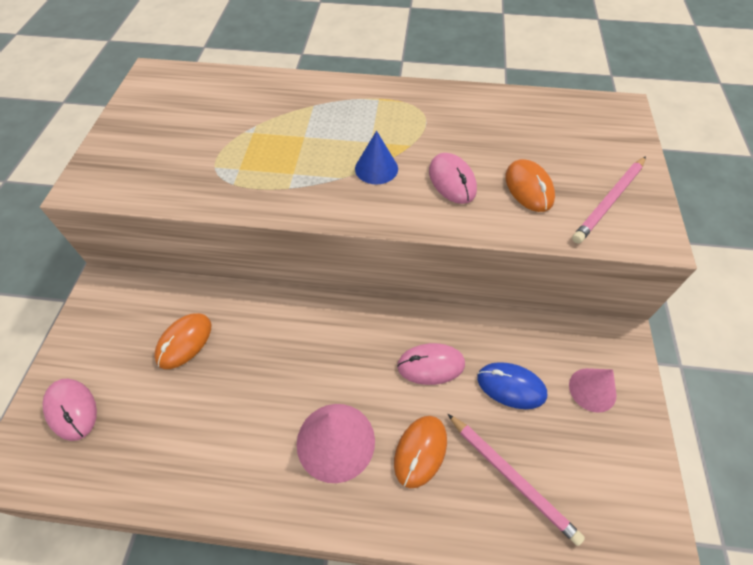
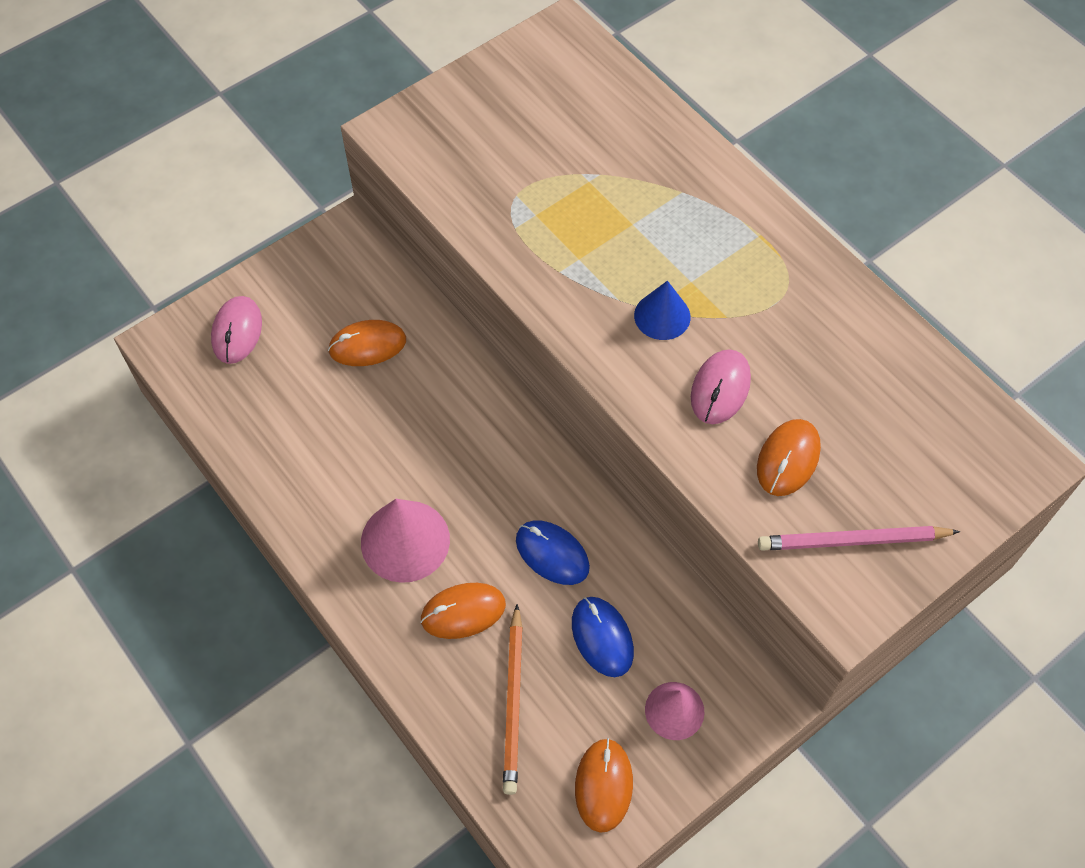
camera: 45 degrees right, 5 degrees up
pink mouse [397,343,465,385] -> blue mouse [516,520,590,585]
pink pencil [448,414,585,546] -> orange pencil [503,604,523,795]
none -> orange mouse [575,738,633,833]

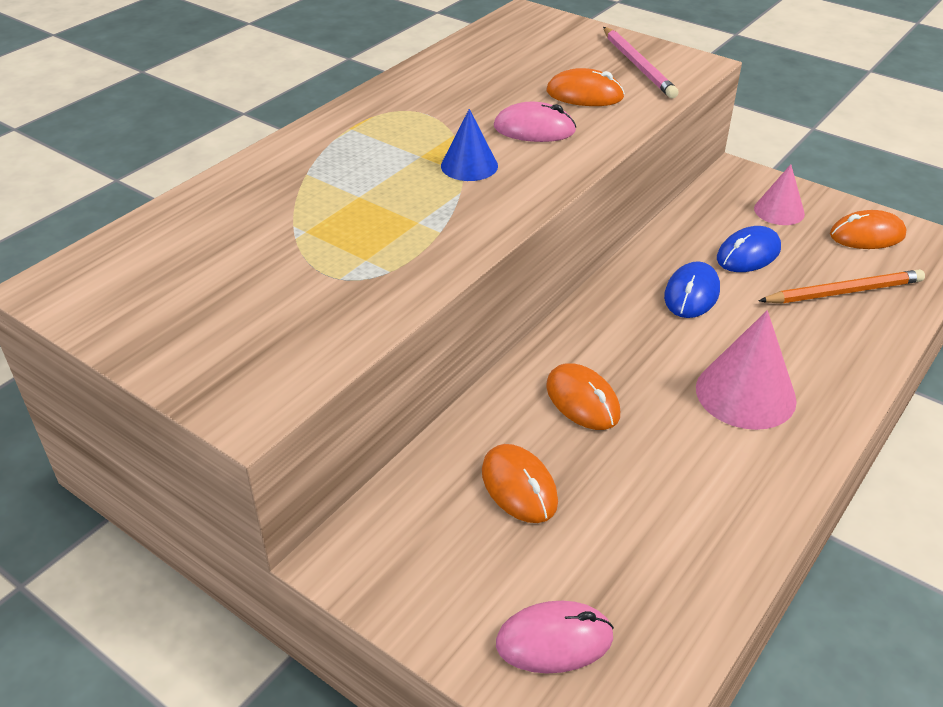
camera: 105 degrees left, 20 degrees down
orange mouse [420,583,506,639] -> orange mouse moved to [546,363,620,430]

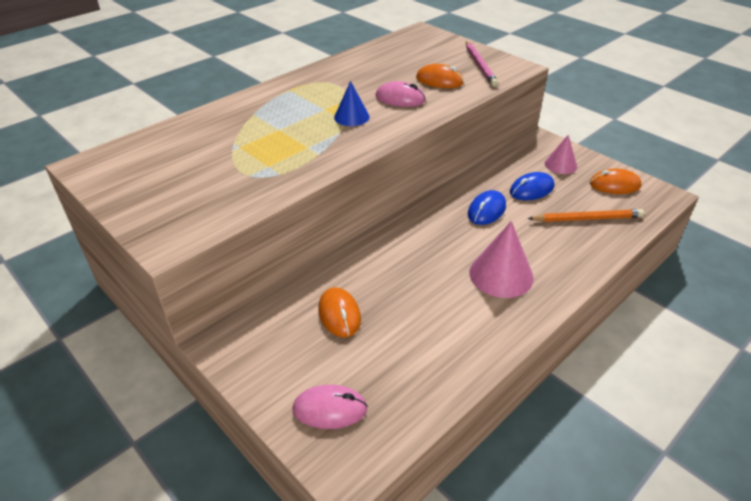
camera: 10 degrees right, 0 degrees up
orange mouse [546,363,620,430] -> none

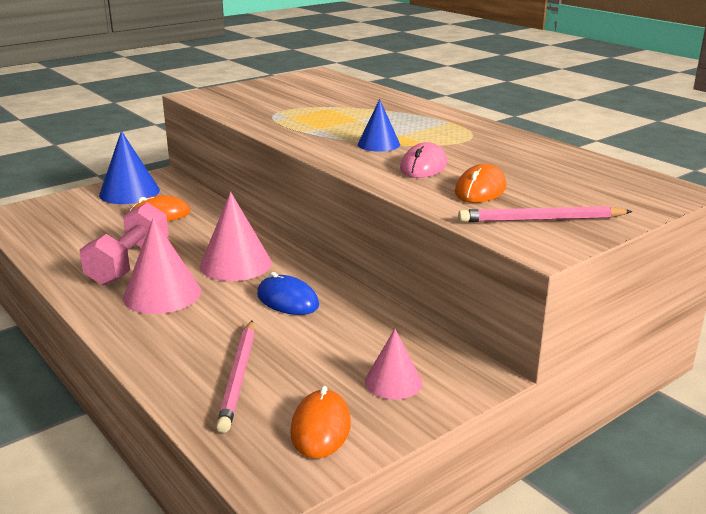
camera: 95 degrees right, 15 degrees down
pink mouse [293,385,368,429] -> none
blue mouse [510,172,554,200] -> none
orange pencil [528,209,644,222] -> pink pencil [216,321,255,433]
none -> pink dumbbell [80,202,169,285]
none -> blue cone [99,131,160,204]
none -> pink cone [200,192,272,281]

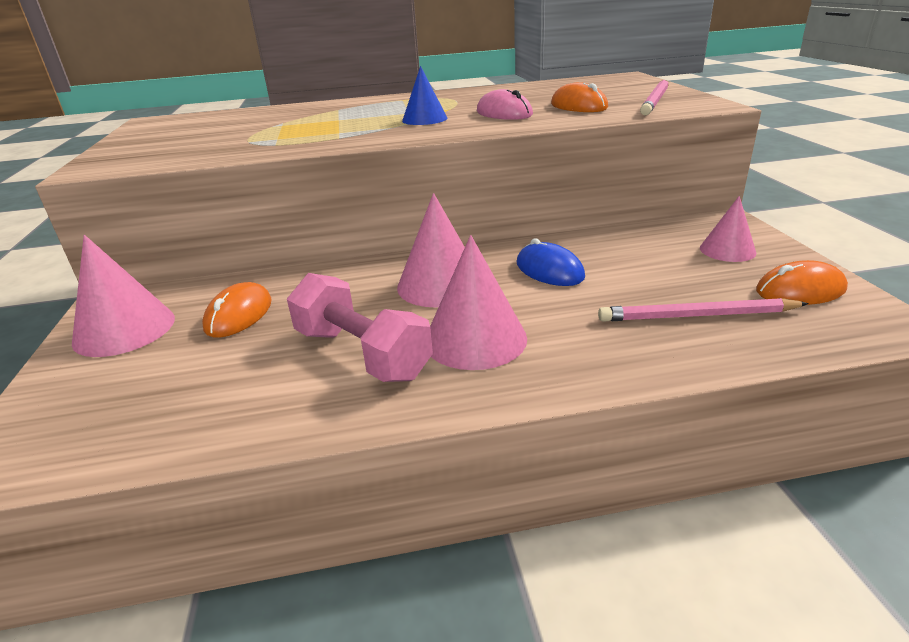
camera: 60 degrees left, 5 degrees up
blue cone [99,131,160,204] -> pink cone [72,235,175,357]
pink pencil [216,321,255,433] -> pink pencil turned 150 degrees clockwise [598,298,809,322]
blue mouse [257,272,319,315] -> blue mouse turned 75 degrees clockwise [517,238,585,286]
orange mouse [290,386,351,459] -> orange mouse turned 45 degrees counterclockwise [756,260,848,305]

